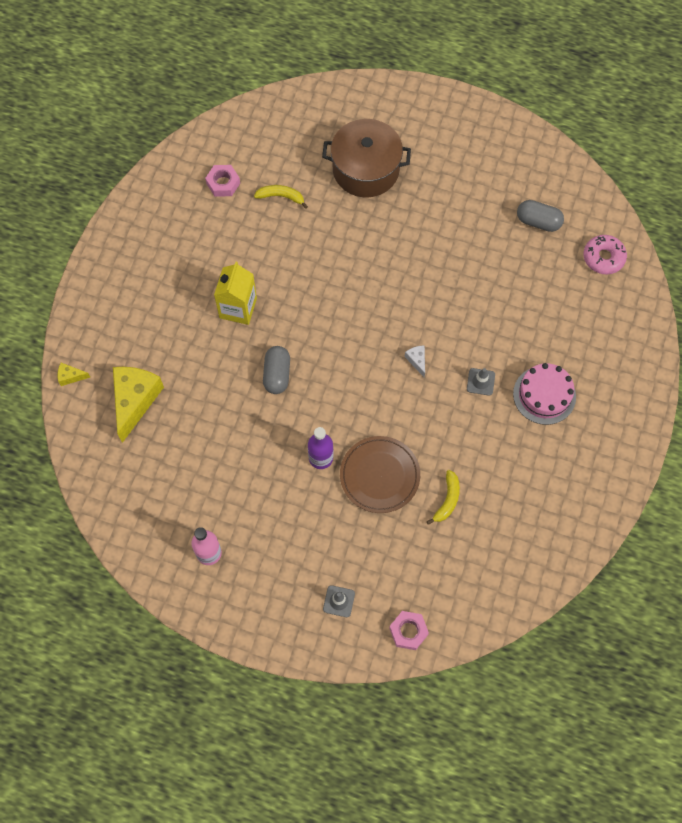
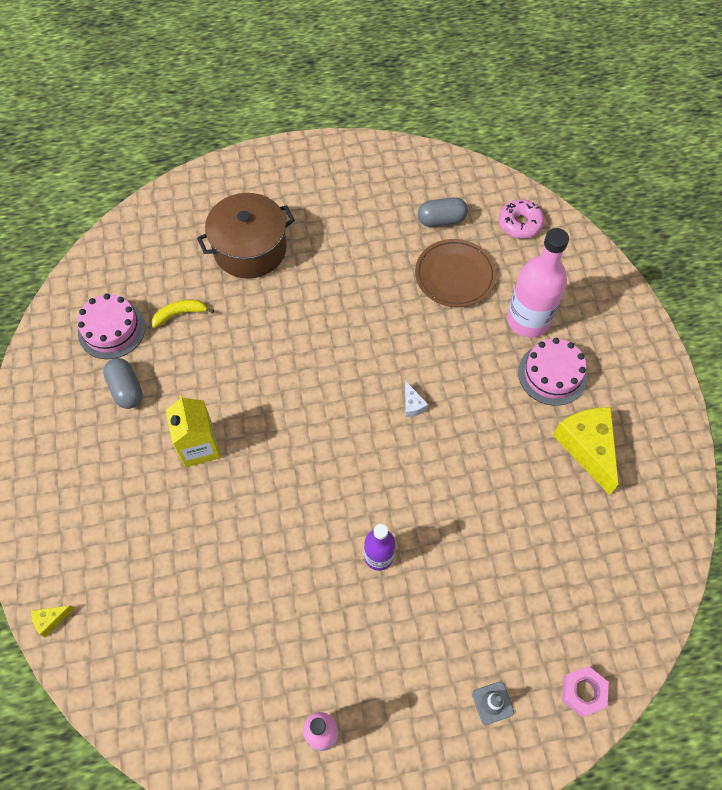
camera: 30 degrees left, 5 degrees down
yellow cheese [113,367,164,443] -> yellow cheese moved to [553,407,619,495]
pink nut [205,165,240,197] -> pink cake [77,293,146,359]
grey capsule [263,346,290,394] -> grey capsule moved to [103,358,143,409]
brown plate [340,436,420,513] -> brown plate moved to [415,239,497,307]
white cheese [404,345,425,377] -> white cheese turned 150 degrees counterclockwise [405,381,428,417]
yellow banana [427,470,460,525] -> none
grey traffic cone [467,368,495,396] -> none
none -> pink bottle [507,228,569,338]

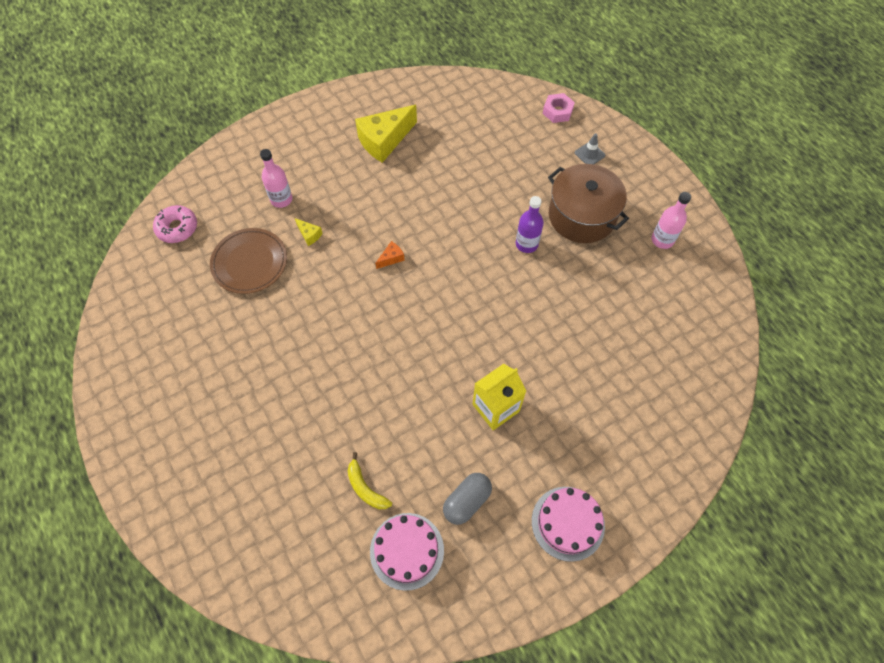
camera: 110 degrees left, 0 degrees up
yellow cheese [31,605,75,637] -> yellow cheese moved to [295,218,323,246]
brown pot [197,193,295,279] -> brown pot moved to [548,164,629,243]
white cheese [405,381,428,417] -> orange cheese [375,241,405,269]
grey capsule [418,197,468,227] -> none
pink bottle [507,228,569,338] -> pink bottle [260,149,292,208], size x0.58
pink cake [518,338,587,406] -> pink cake moved to [532,487,605,562]

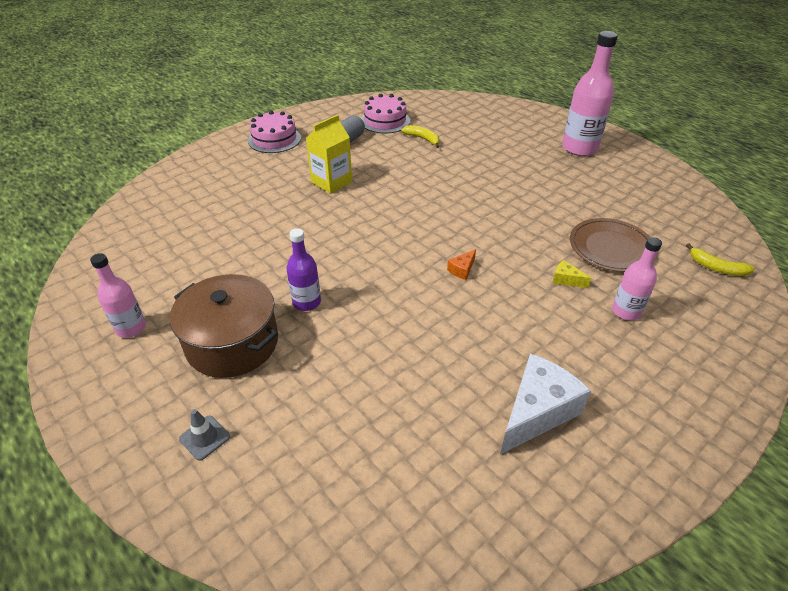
camera: 170 degrees right, 20 degrees down
pink donut [153,205,197,243] -> yellow banana [686,244,755,276]
yellow cheese [355,105,417,163] -> white cheese [500,354,591,454]
pink nut [543,93,575,123] -> none
none -> pink bottle [562,31,618,156]

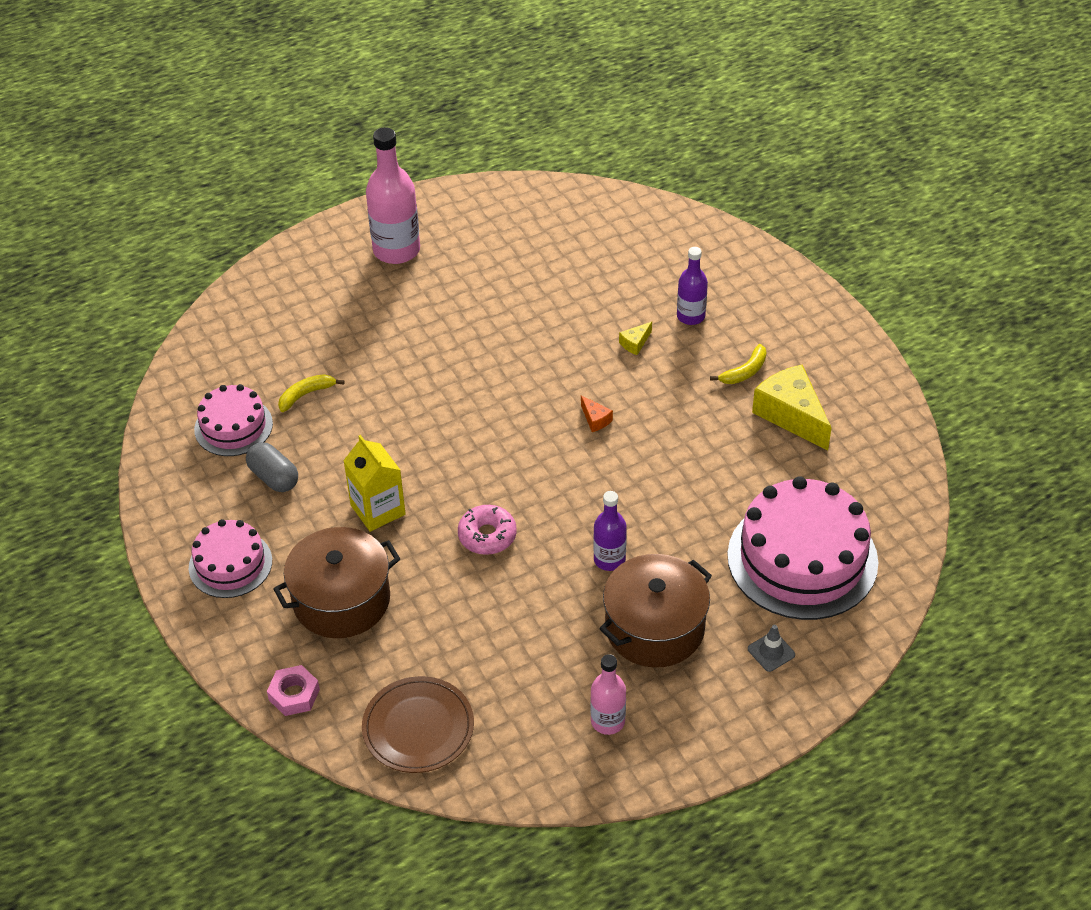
camera: 75 degrees left, 5 degrees up
white cheese [500,354,591,454] -> yellow cheese [752,365,832,451]
brown plate [570,218,657,272] -> brown plate moved to [362,676,474,773]
pink bottle [612,237,662,320] -> purple bottle [677,247,708,325]
yellow banana [686,244,755,276] -> yellow banana moved to [710,344,767,384]
none -> pink nut [267,665,320,716]
none -> brown pot [273,527,400,638]
none -> pink donut [458,505,517,555]
none -> pink cake [727,476,878,620]

